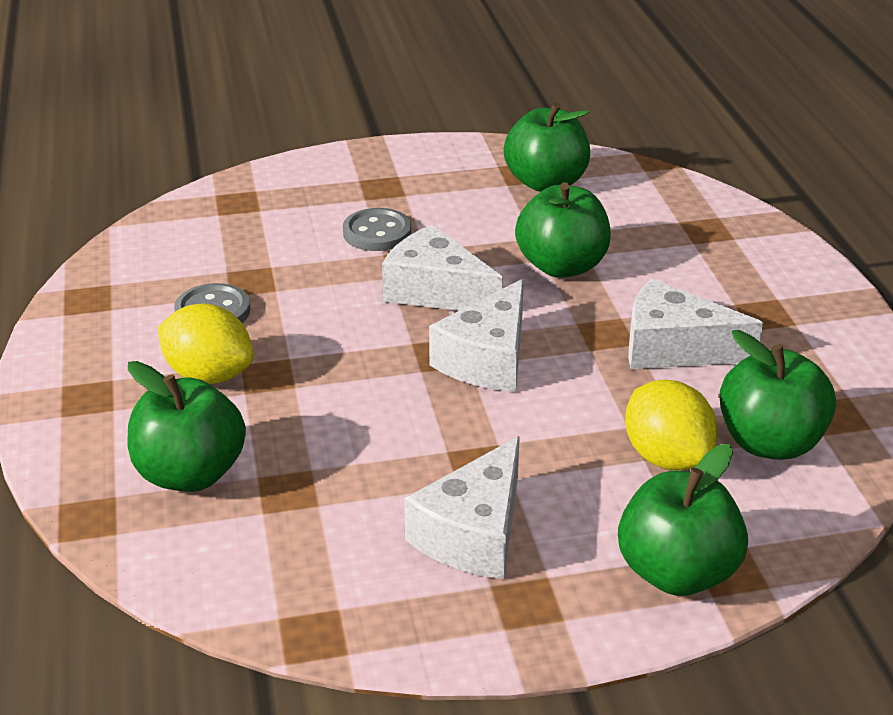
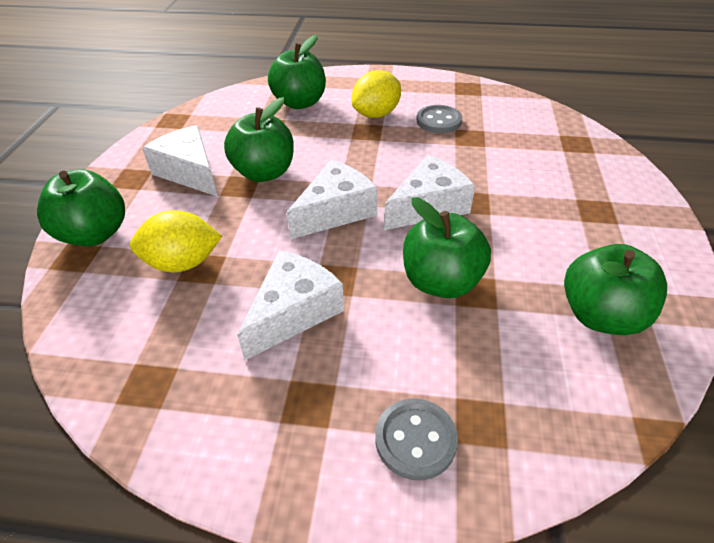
camera: 110 degrees right, 10 degrees up
grey button [343,208,411,251] -> grey button moved to [375,398,458,480]
white cheese [429,279,524,392] -> white cheese turned 90 degrees clockwise [287,160,378,239]
green apple [719,330,836,460] -> green apple moved to [224,97,294,182]

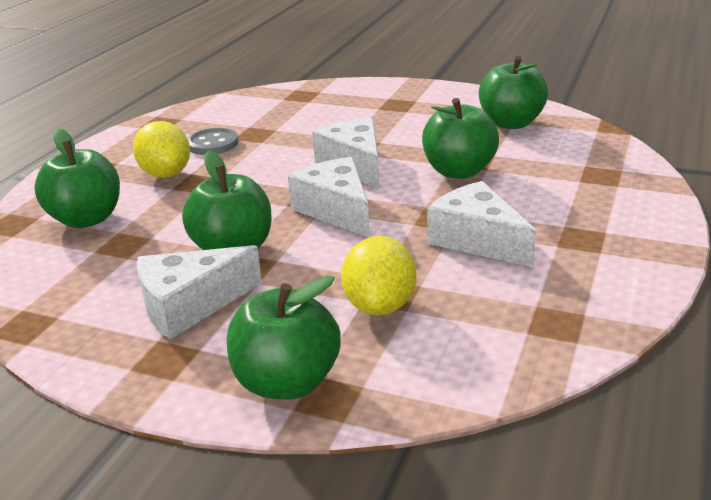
camera: 75 degrees left, 15 degrees down
grey button [375,398,458,480] -> none

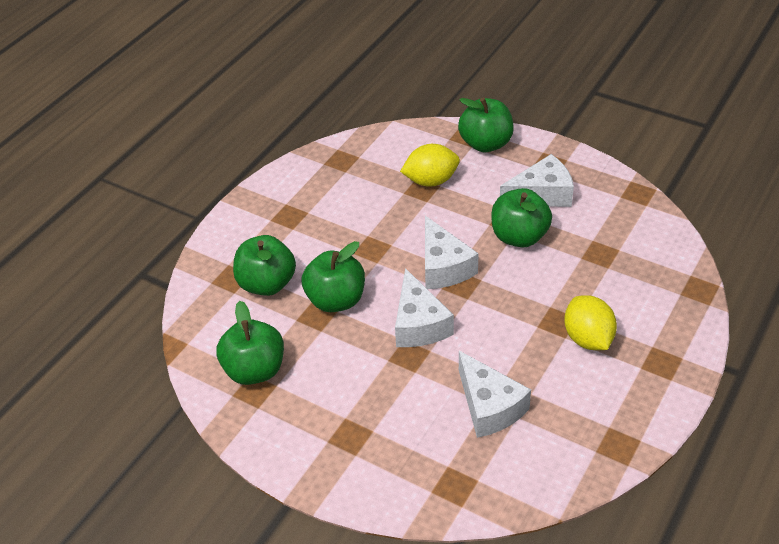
camera: 170 degrees left, 15 degrees up
green apple [34,129,120,228] -> green apple moved to [233,235,296,296]
grey button [187,128,238,155] -> none
yellow lemon [341,236,416,315] -> yellow lemon turned 60 degrees clockwise [400,144,460,186]
white cheese [427,181,536,267] -> white cheese moved to [459,351,531,438]

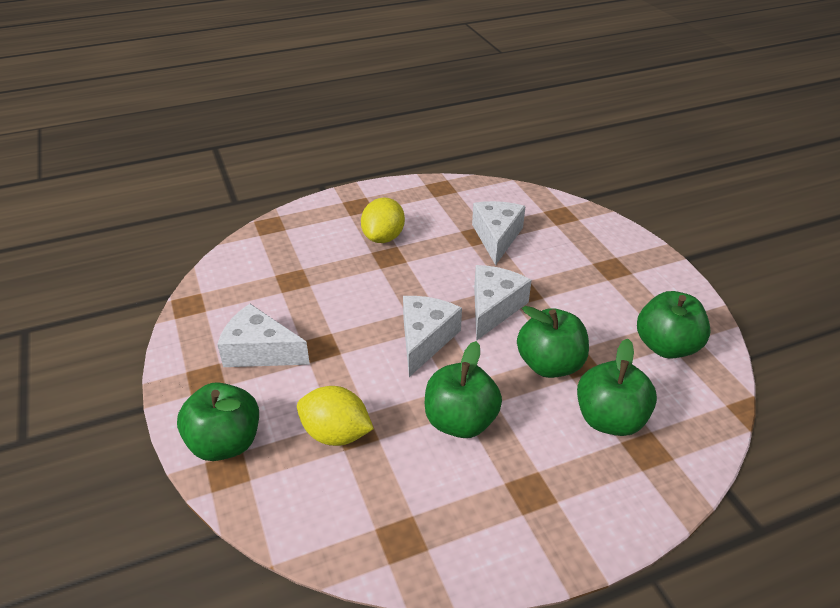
camera: 145 degrees left, 5 degrees down
green apple [491,188,552,247] -> green apple moved to [425,341,502,438]

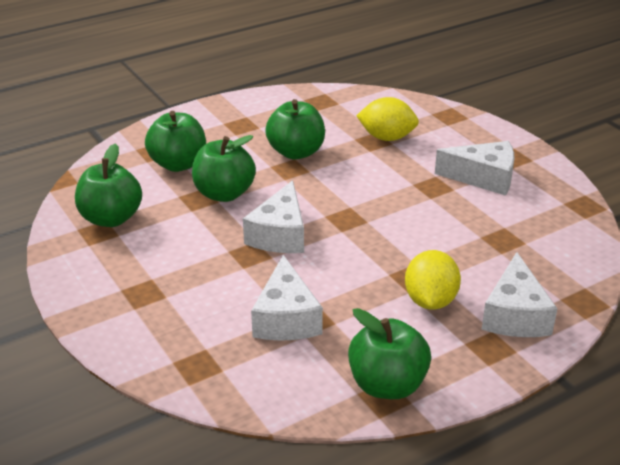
camera: 170 degrees right, 5 degrees down
green apple [177,382,259,461] -> green apple moved to [348,308,431,399]
white cheese [403,296,462,377] -> white cheese moved to [481,252,558,337]

